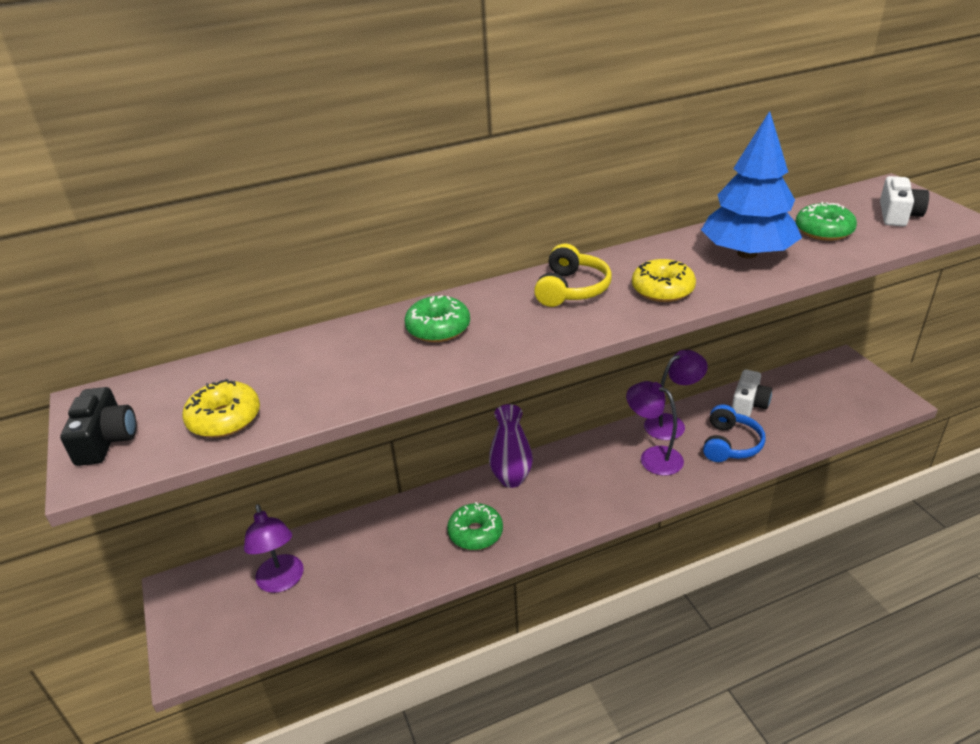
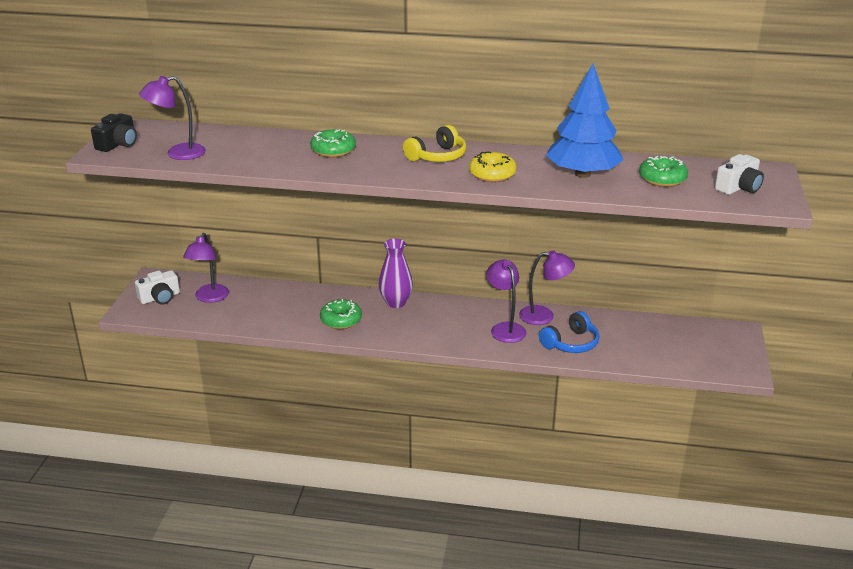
camera: 30 degrees right, 5 degrees down
yellow donut [182,379,260,438] -> purple lamp [139,76,206,160]
white camera [732,369,772,417] -> white camera moved to [135,270,180,304]

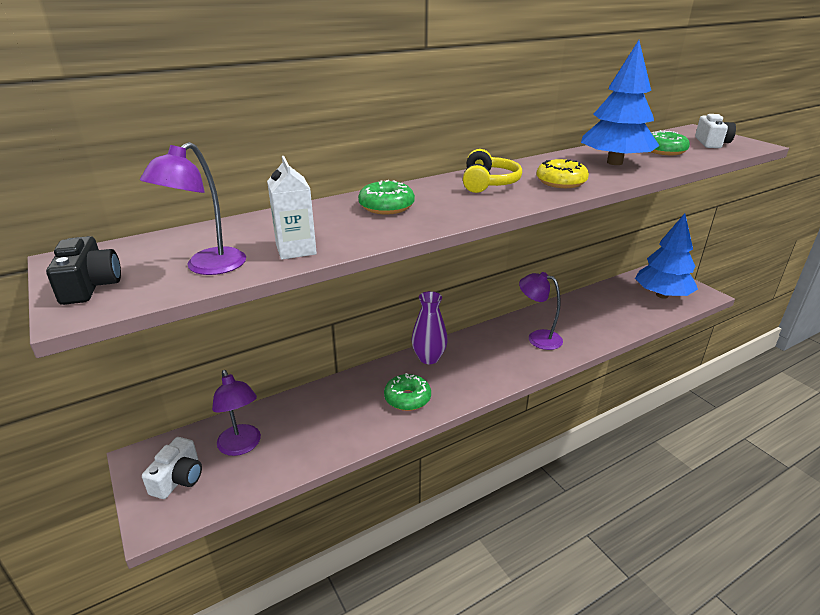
camera: 40 degrees left, 0 degrees up
purple lamp [519,250,575,325] -> none
blue headphones [539,311,599,353] -> none
none -> white carton [267,156,317,260]
none -> blue tree [635,213,698,299]

